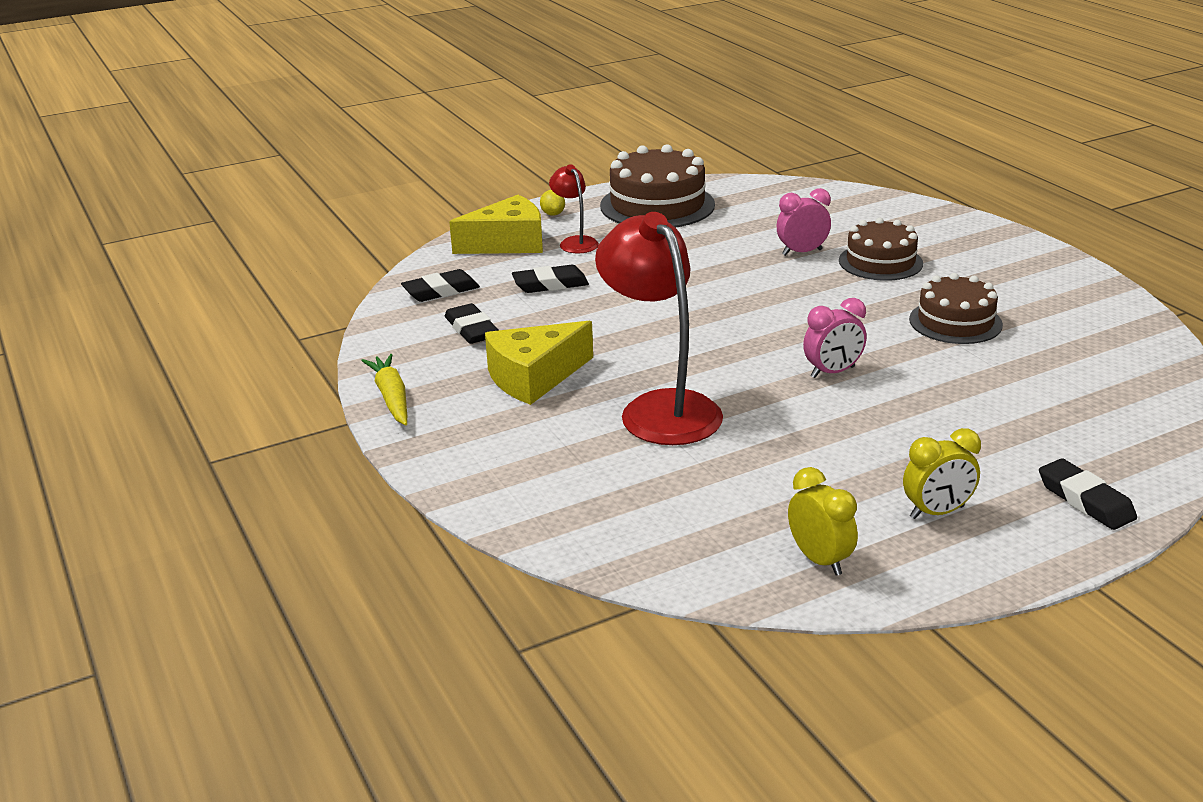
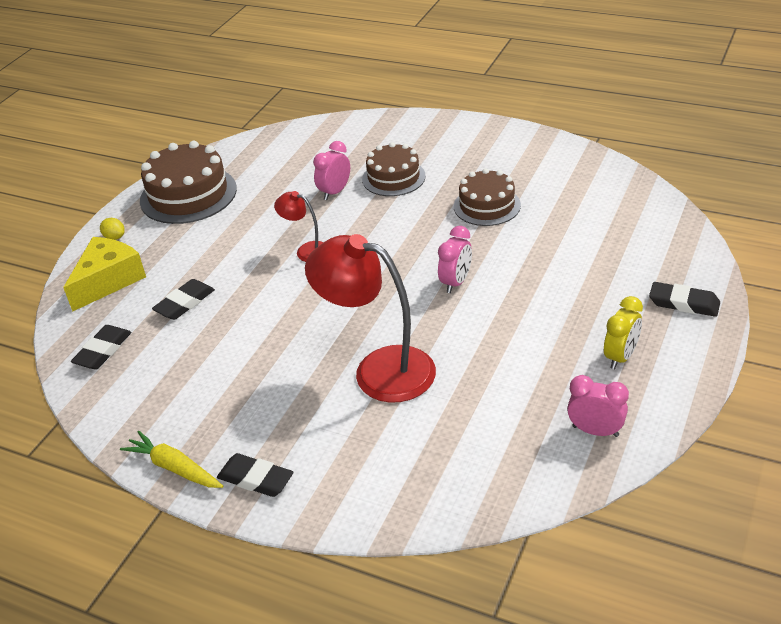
camera: 35 degrees left, 10 degrees up
black eraser [445,303,499,344] -> black eraser moved to [217,453,294,497]
yellow cheese [485,321,593,405] -> none
red lamp [549,164,599,253] -> red lamp moved to [274,191,324,262]
yellow clock [788,467,858,576] -> pink clock [567,375,629,437]

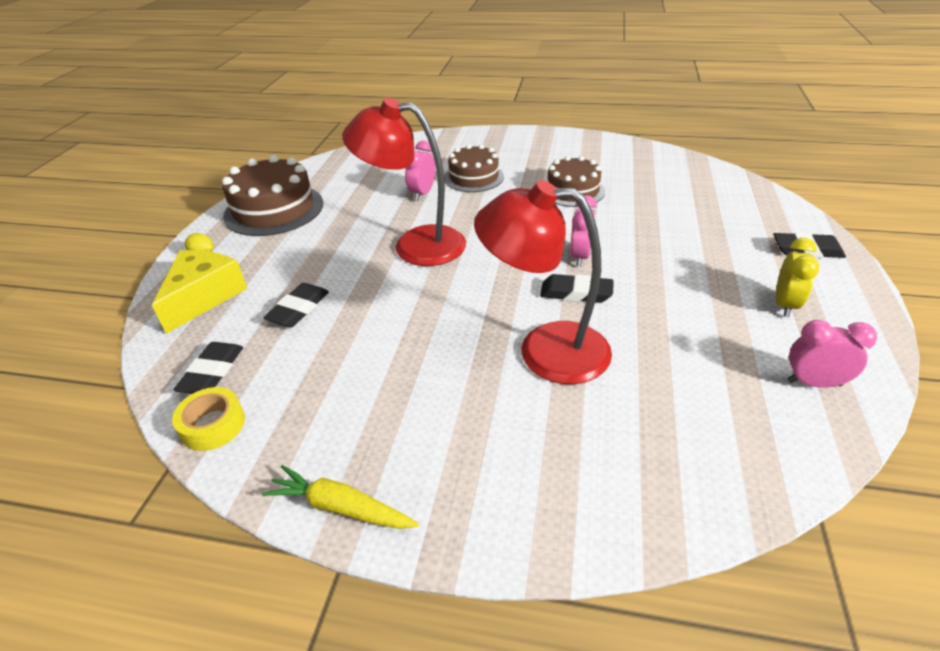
camera: 15 degrees left, 0 degrees up
black eraser [217,453,294,497] -> black eraser moved to [540,274,614,303]
red lamp [274,191,324,262] -> red lamp [342,98,466,266], size x2.02
none -> yellow tape [172,387,245,451]

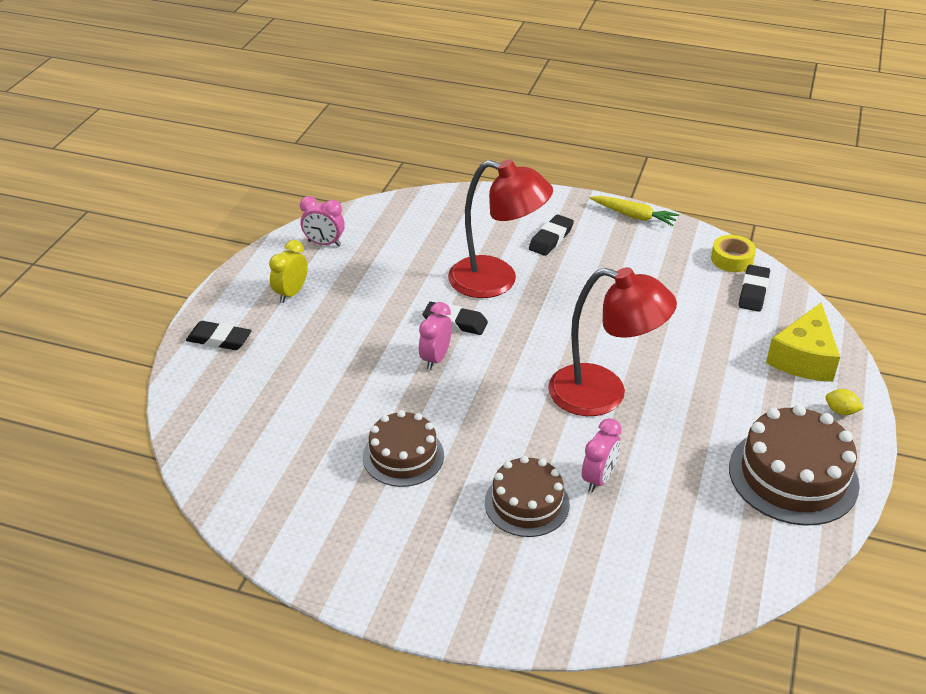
camera: 175 degrees left, 0 degrees up
black eraser [263,283,329,327] -> black eraser moved to [529,214,574,256]

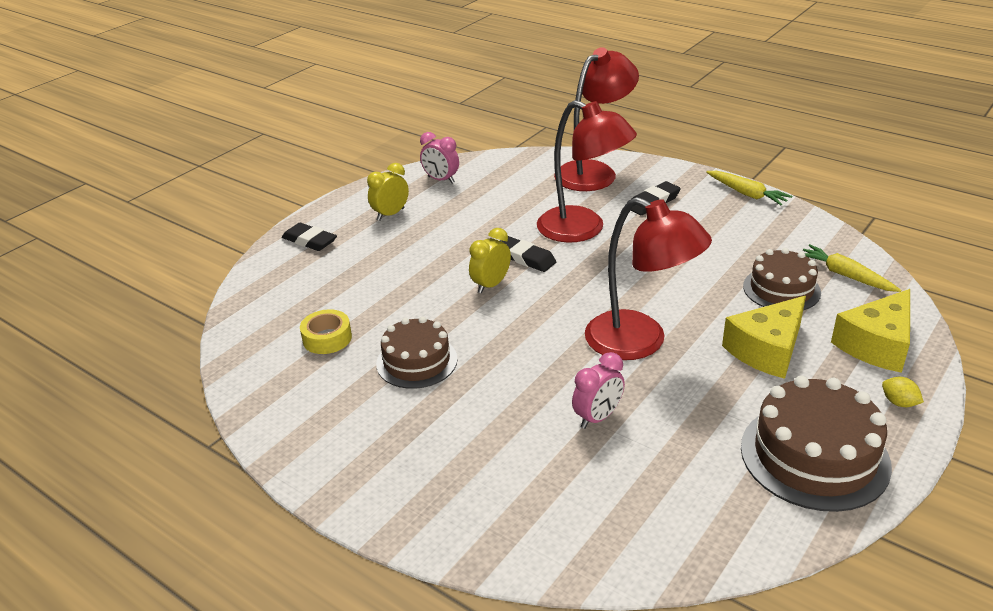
camera: 20 degrees right, 5 degrees down
pink clock [419,302,452,370] -> yellow clock [469,228,511,294]
brown cake [485,456,570,537] -> brown cake moved to [743,248,821,310]
yellow tape [711,235,756,272] -> yellow tape moved to [300,309,352,354]
black eraser [738,265,770,312] -> yellow carrot [803,244,901,292]
none -> red lamp [554,47,639,191]
none -> yellow cheese [722,296,806,379]

